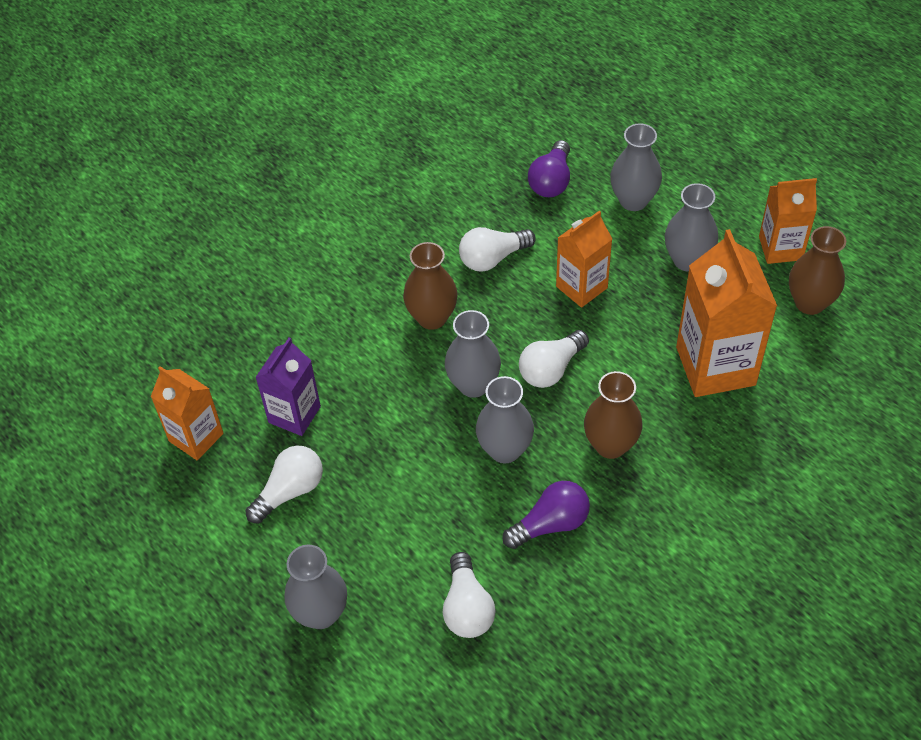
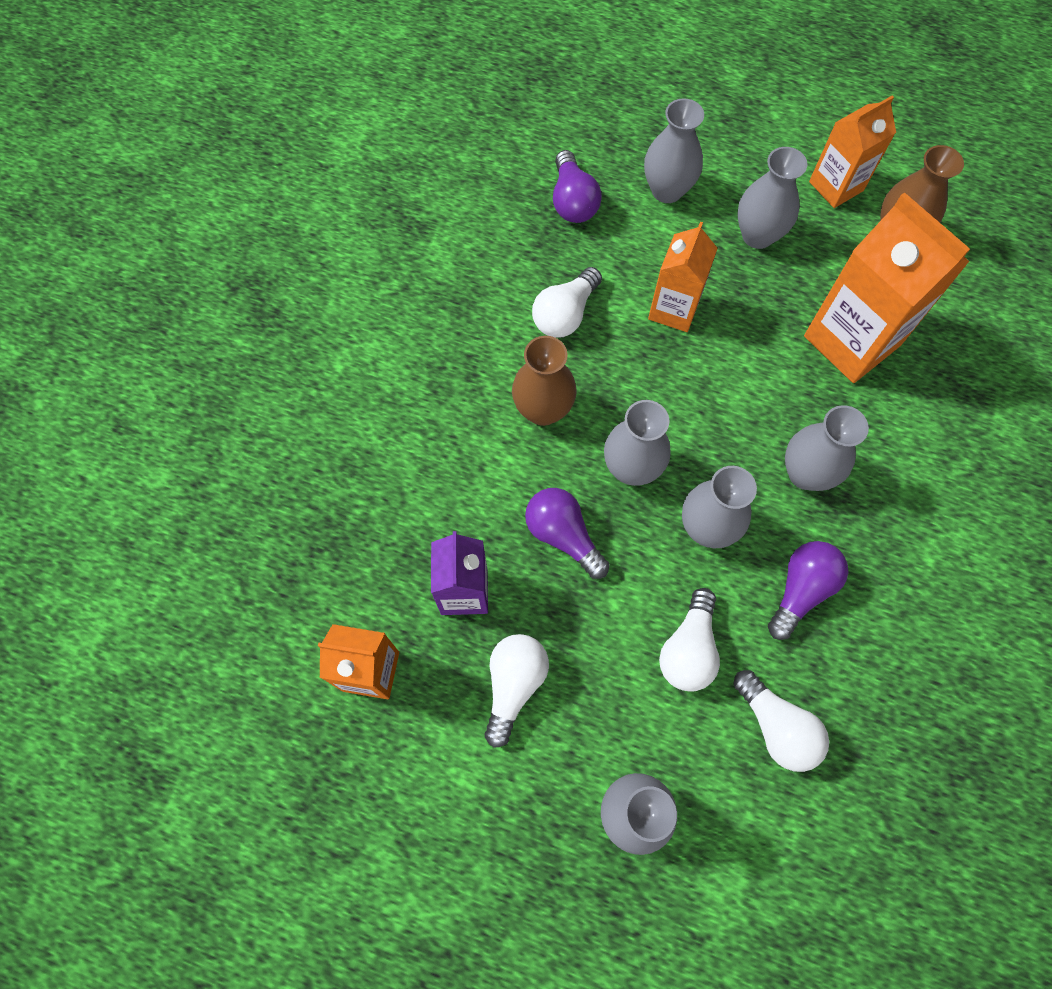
camera: 30 degrees left, 15 degrees up
white light bulb [519,330,589,388] -> white light bulb moved to [659,588,720,692]
brown vase [584,371,642,459] -> grey vase [785,405,869,491]
none -> purple light bulb [525,488,610,579]

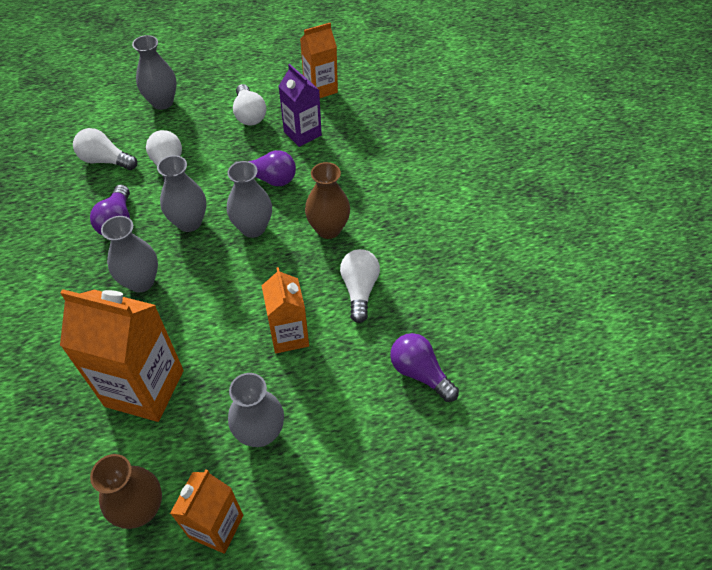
camera: 145 degrees right, 15 degrees down
grey vase [644,98,704,203] -> none

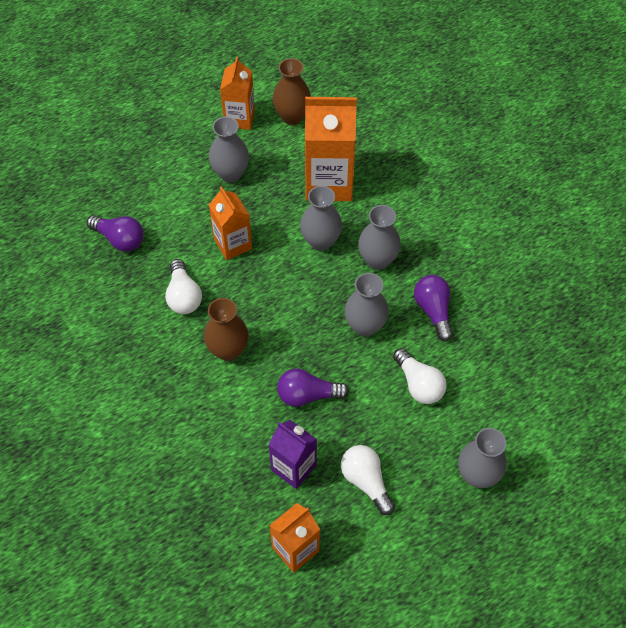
camera: 165 degrees right, 5 degrees up
white light bulb [73,128,137,170] -> none
grey vase [227,161,272,238] -> grey vase moved to [300,186,342,251]

